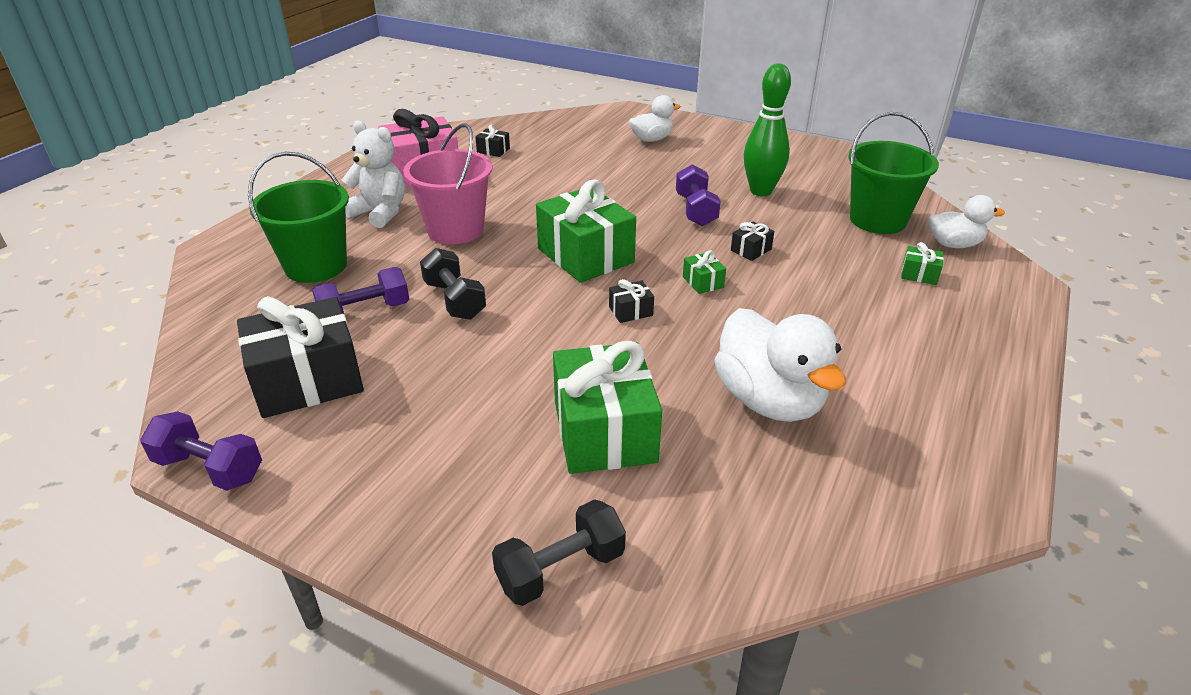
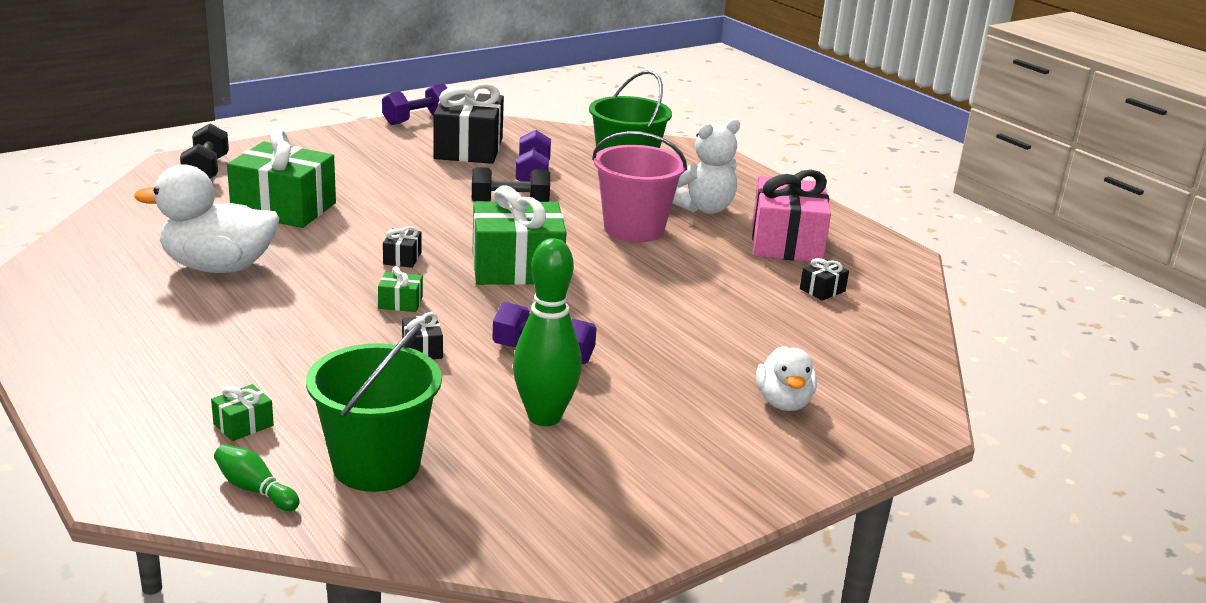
camera: 115 degrees right, 10 degrees down
white duck [929,195,1005,248] -> green bowling pin [214,444,300,511]

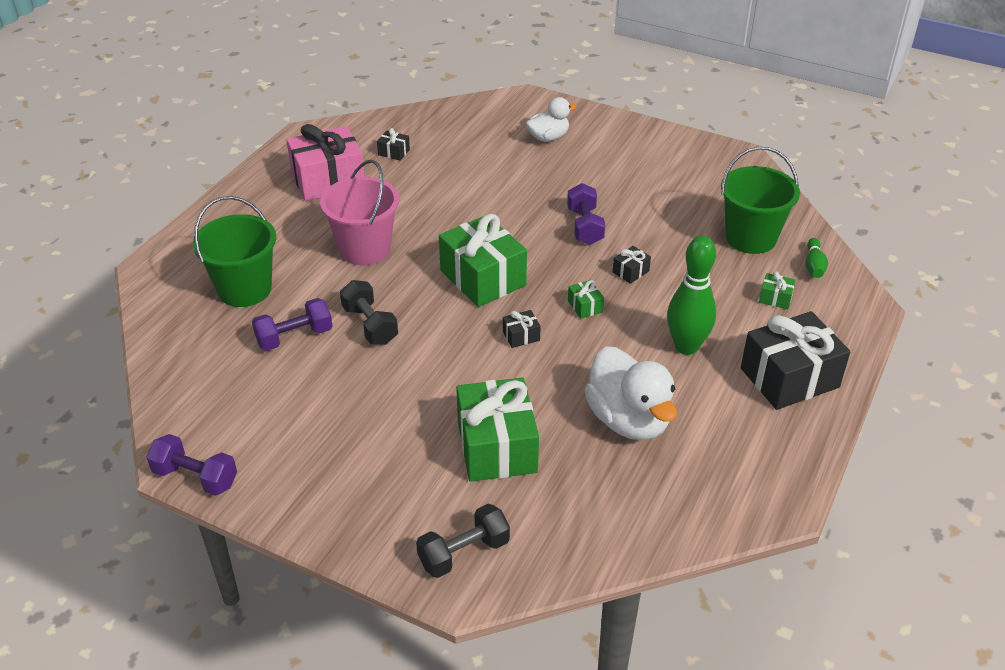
camera: 115 degrees left, 15 degrees up
black gift [434,83,504,164] -> black gift moved to [741,311,850,410]
green bowling pin [513,238,582,426] -> green bowling pin moved to [667,236,716,355]
white teddy bear [672,119,740,214] -> none

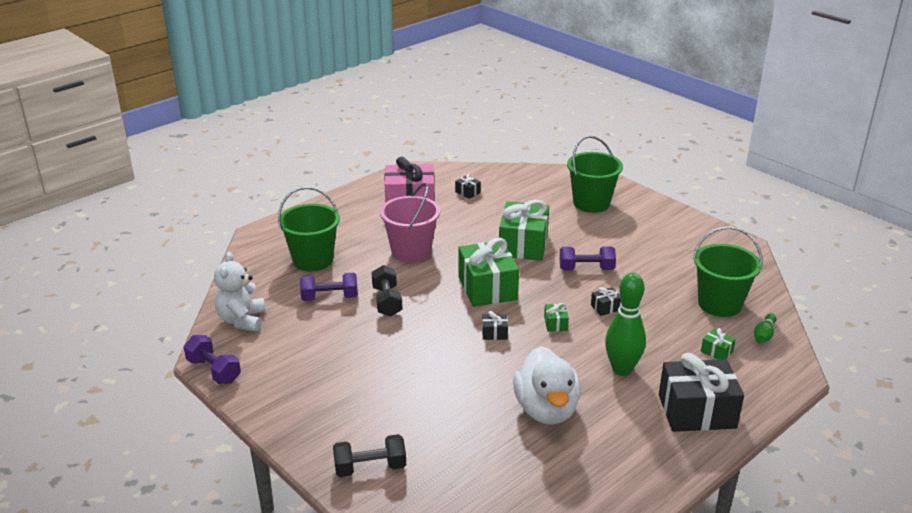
camera: 20 degrees right, 10 degrees down
green gift [456,378,539,482] -> green gift moved to [499,200,549,261]
white duck [526,97,576,142] -> green bucket [567,136,623,213]
purple dumbbell [567,183,605,245] -> purple dumbbell turned 75 degrees clockwise [559,246,616,271]
none -> white teddy bear [214,252,265,332]

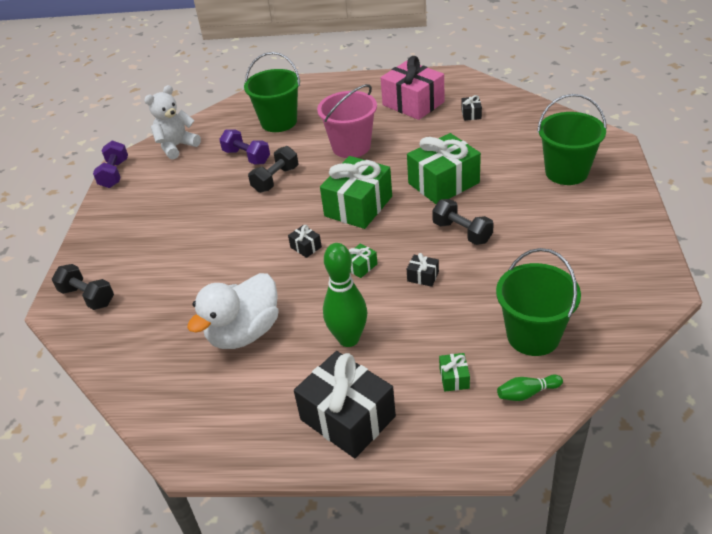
camera: 50 degrees right, 10 degrees up
purple dumbbell [559,246,616,271] -> black dumbbell [432,199,494,245]

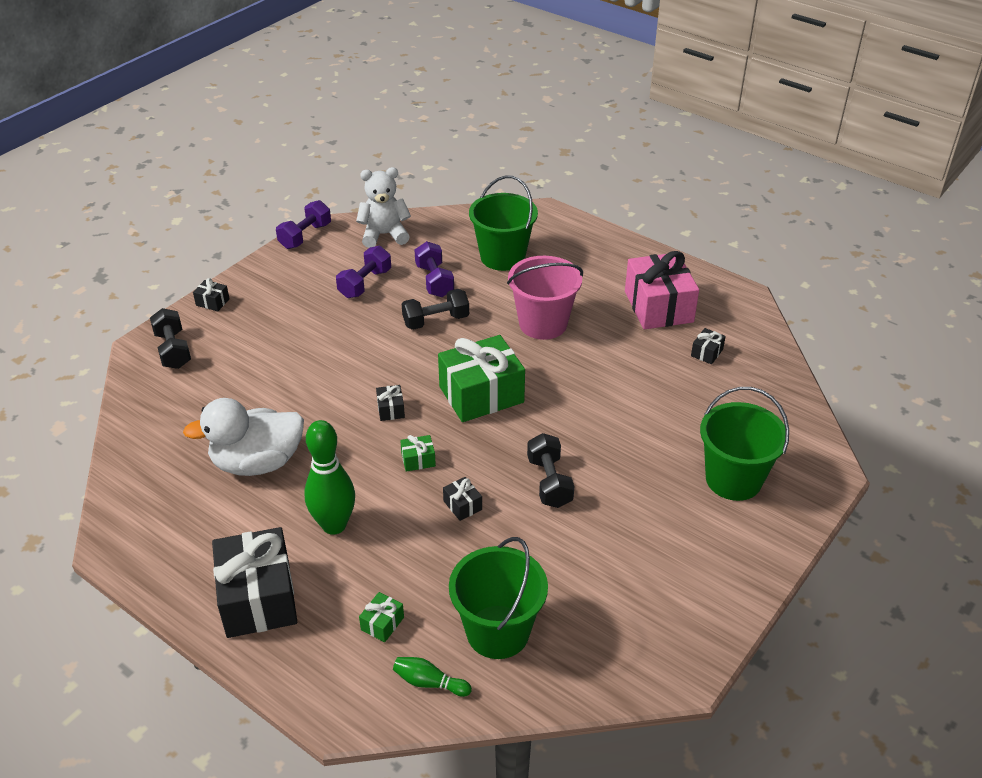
camera: 30 degrees right, 0 degrees up
green gift [407,133,481,204] -> none
none -> black gift [193,278,230,311]
none -> purple dumbbell [336,246,391,298]

